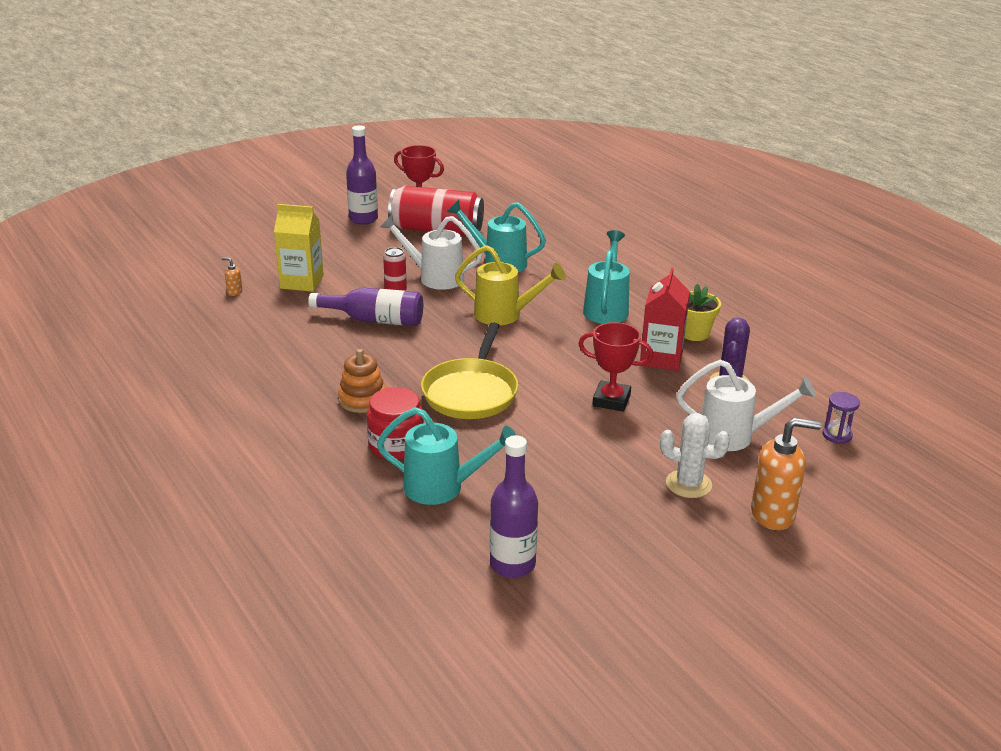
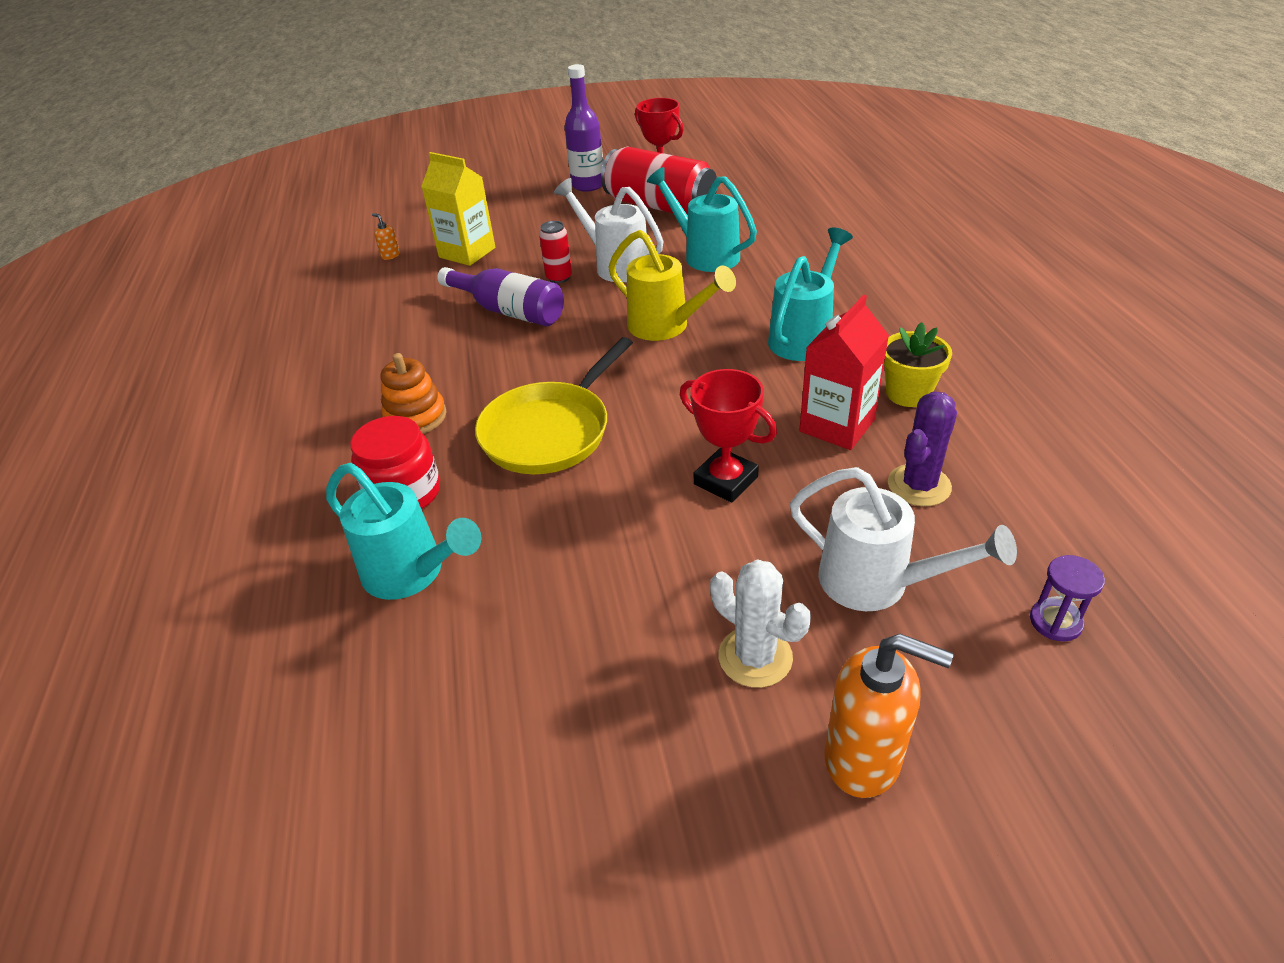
camera: 25 degrees right, 10 degrees up
purple bottle [490,435,538,578] -> none

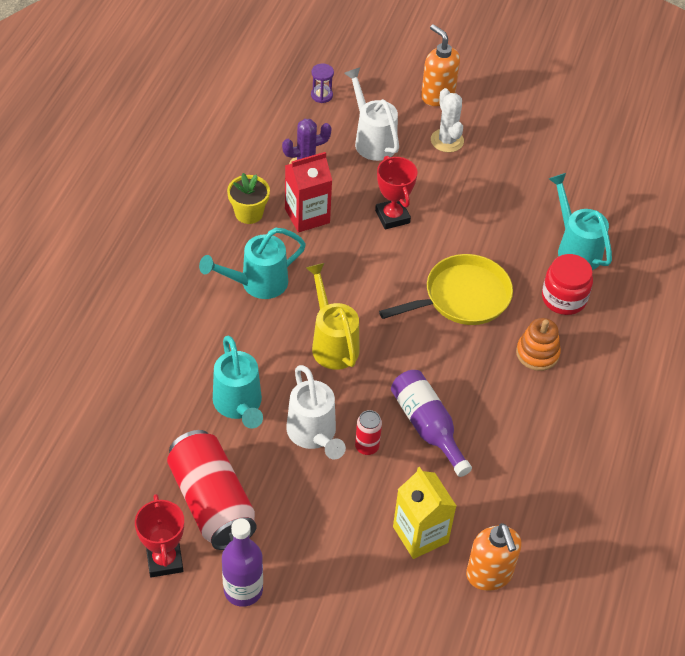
camera: 155 degrees left, 10 degrees up
orange soap dispenser [372,213,400,260] -> orange soap dispenser [466,523,522,591], size x2.33

